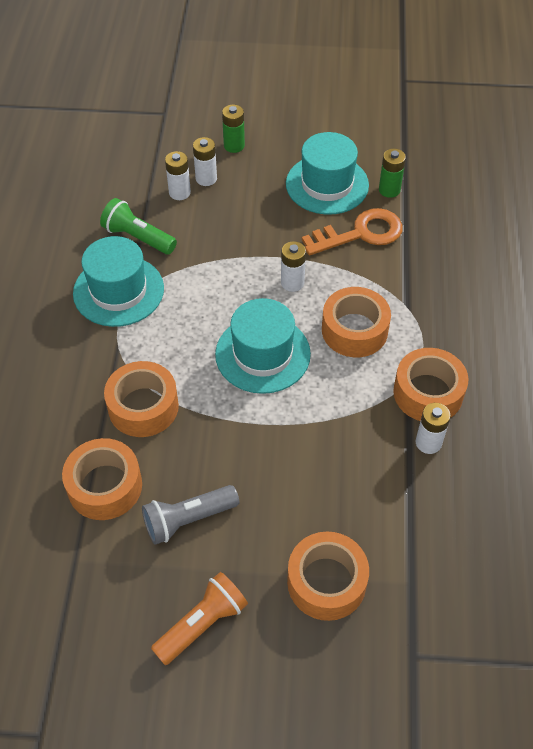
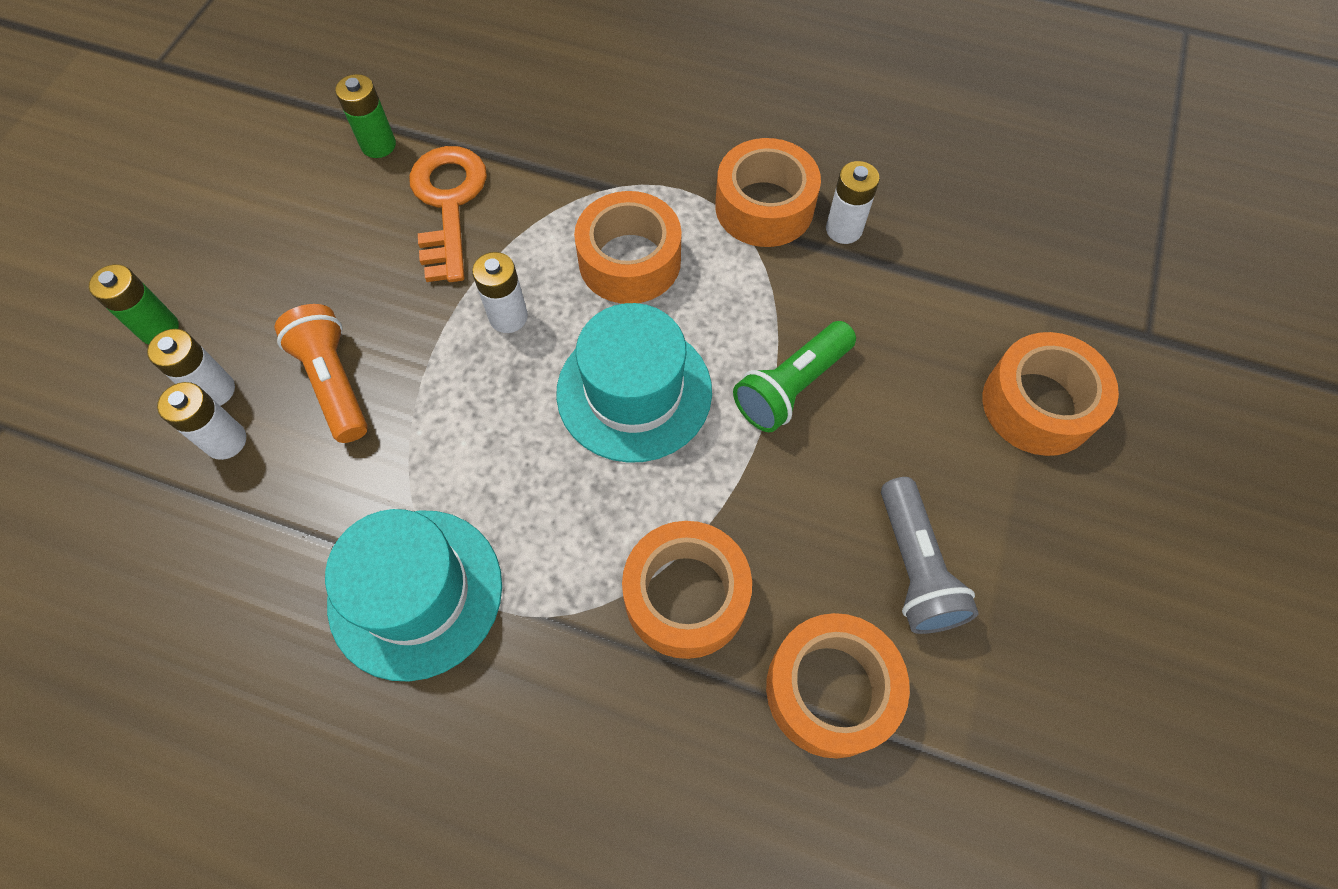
camera: 75 degrees left, 10 degrees up
green flashlight [100,198,177,255] -> green flashlight moved to [733,321,856,432]
orange flashlight [151,572,248,665] -> orange flashlight moved to [274,304,368,443]
turquoise hat [286,132,369,215] -> none

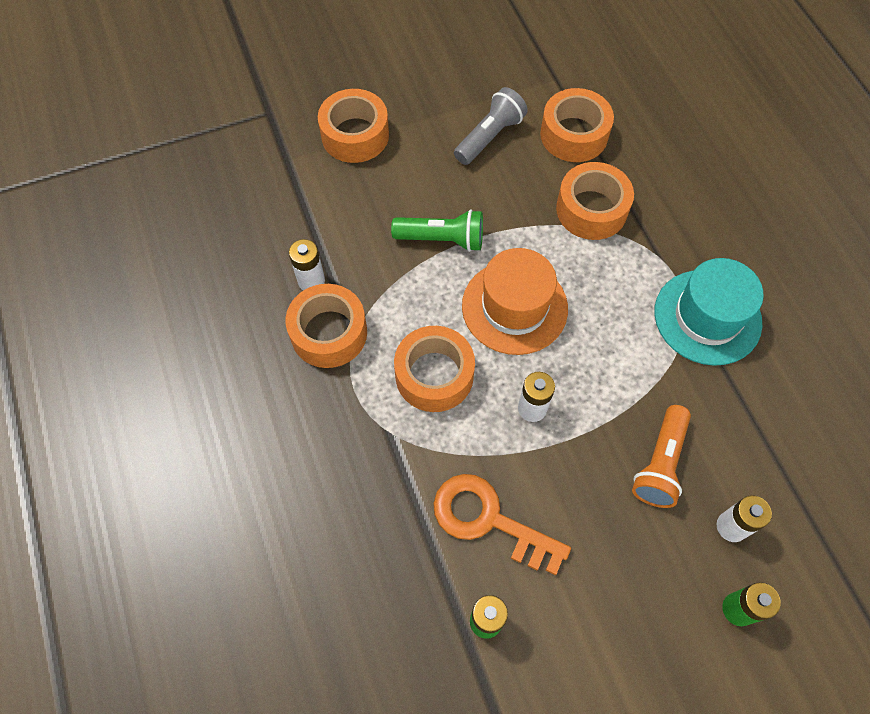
camera: 130 degrees left, 0 degrees up
white battery [157,382,246,460] -> none
orange key [409,146,487,282] -> orange key turned 75 degrees clockwise [434,474,571,575]
turquoise hat [556,303,712,463] -> orange hat [462,248,568,355]

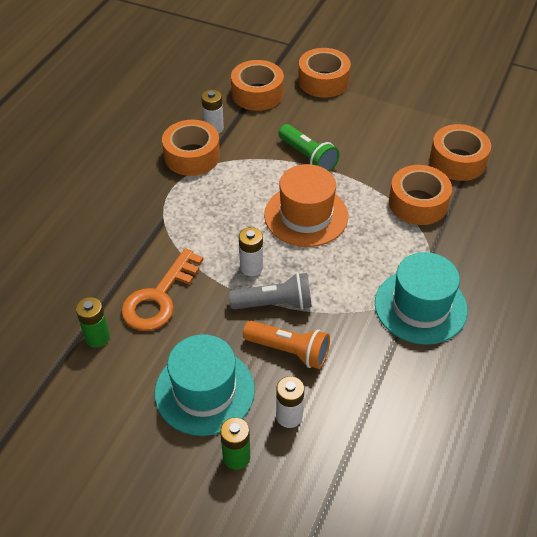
camera: 45 degrees right, 15 degrees down
orange tape [394,326,475,412] -> orange tape moved to [231,60,284,111]
orange key [434,474,571,575] -> orange key turned 135 degrees counterclockwise [121,248,203,331]
grey flashlight [454,87,528,165] -> grey flashlight moved to [229,273,312,310]
orange flashlight [632,405,691,508] -> orange flashlight turned 135 degrees counterclockwise [243,321,330,369]
none -> turquoise hat [154,334,255,436]

